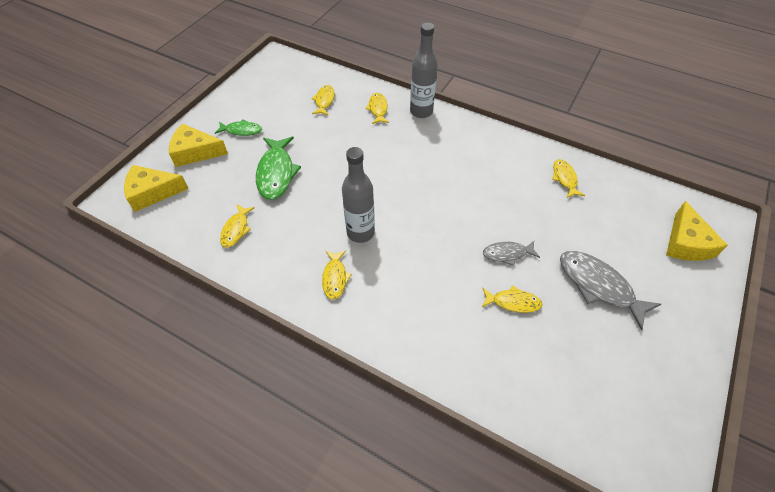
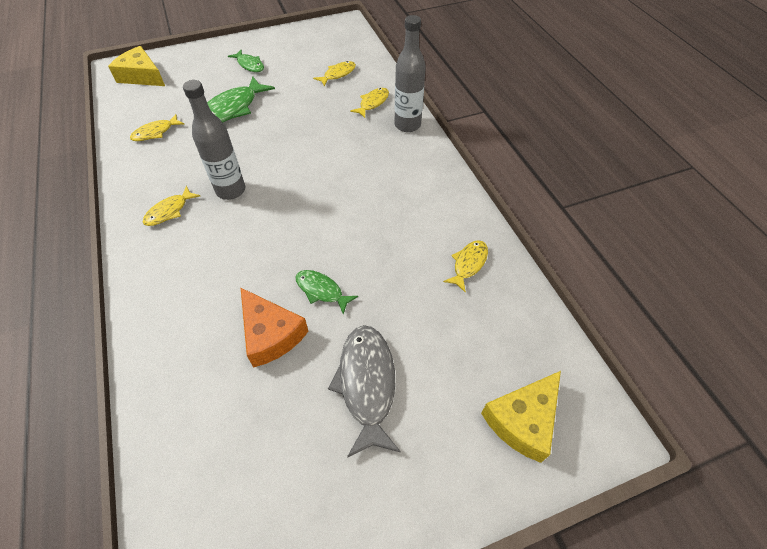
camera: 40 degrees right, 0 degrees up
yellow cheese [169,124,228,167] -> none
yellow fish [482,285,542,313] -> orange cheese [240,287,309,368]
grey fish [483,241,540,266] -> green fish [296,270,358,314]

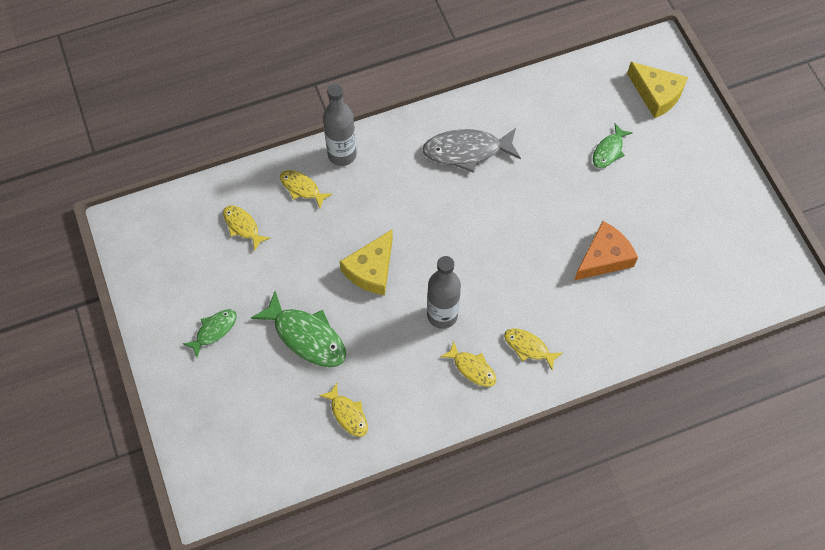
camera: 90 degrees left, 10 degrees up
yellow cheese [108,46,165,86] -> yellow cheese moved to [340,230,393,295]
green fish [296,270,358,314] -> green fish moved to [593,124,633,168]
grey fish [328,325,401,458] -> grey fish moved to [422,128,521,173]
yellow fish [443,240,488,292] -> yellow fish moved to [504,328,563,371]

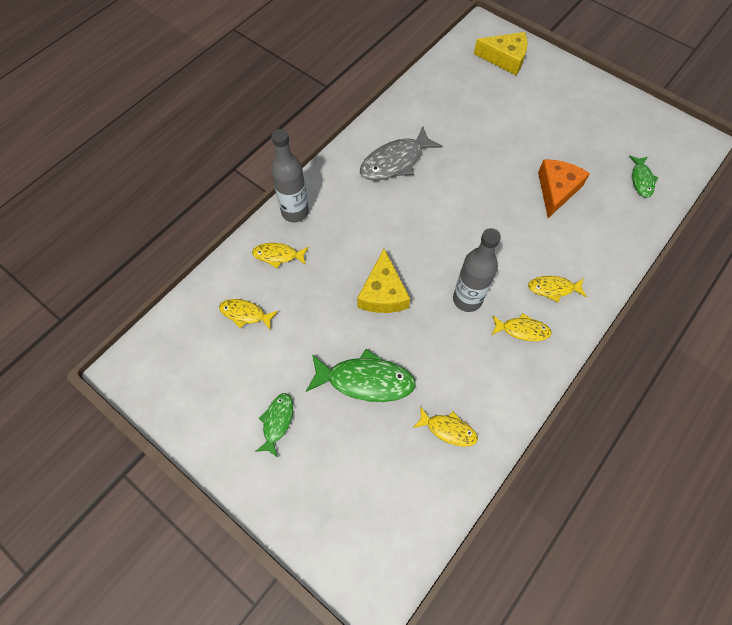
camera: 30 degrees left, 0 degrees up
green fish [593,124,633,168] -> green fish moved to [629,156,658,198]

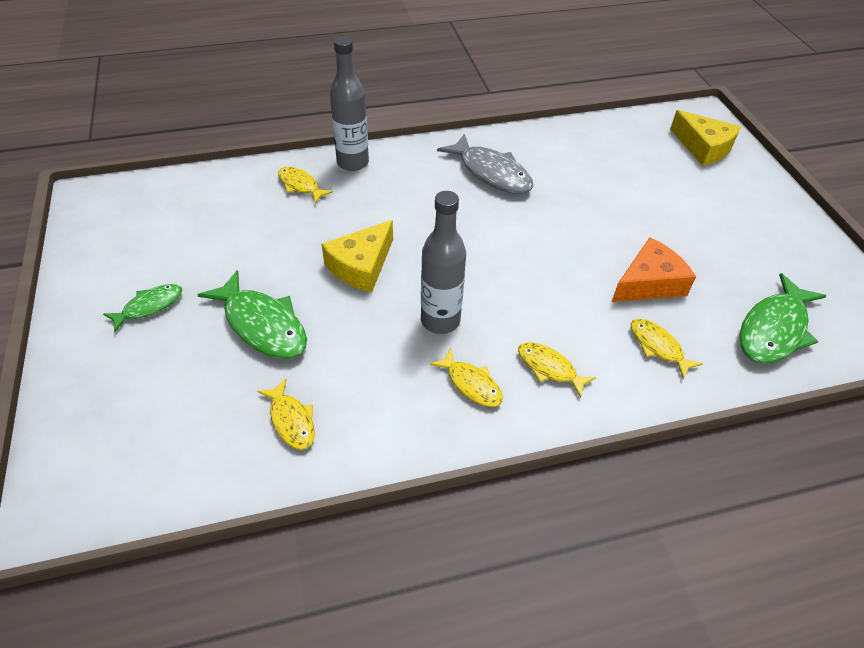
camera: 35 degrees right, 15 degrees down
yellow fish [219,299,278,329] -> yellow fish moved to [631,319,703,379]
grey fish [360,126,443,181] -> grey fish turned 135 degrees counterclockwise [437,134,533,194]
green fish [629,156,658,198] -> green fish [740,273,826,364], size x1.74

